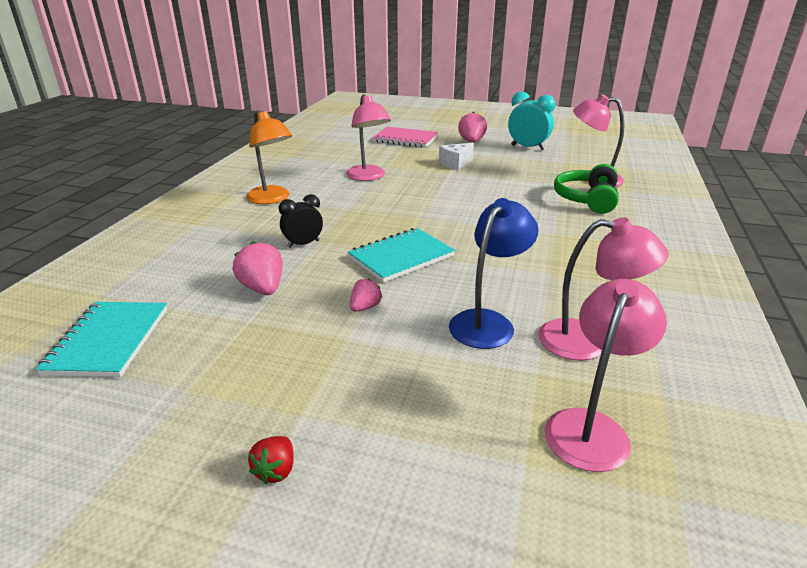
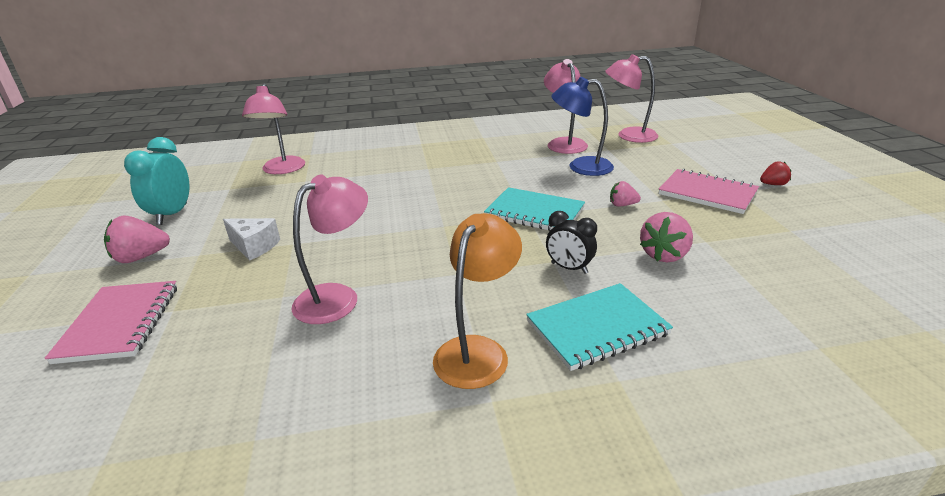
camera: 115 degrees left, 0 degrees up
turquoise notebook [36,302,167,377] -> turquoise notebook moved to [526,283,673,371]
green headphones [554,164,619,214] -> none
none -> pink notebook [659,169,759,214]

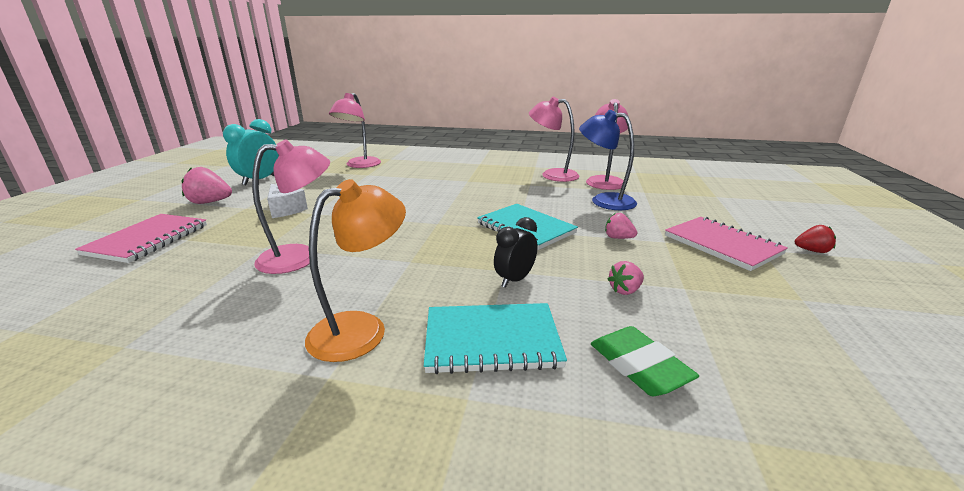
camera: 20 degrees right, 5 degrees down
black clock [546,211,597,274] -> black clock turned 75 degrees clockwise [494,217,538,288]
pink lamp [605,54,659,143] -> pink lamp moved to [529,97,580,182]
pink strawberry [640,212,693,263] -> pink strawberry [607,261,644,295], size x0.60
none -> green eraser [591,326,699,396]

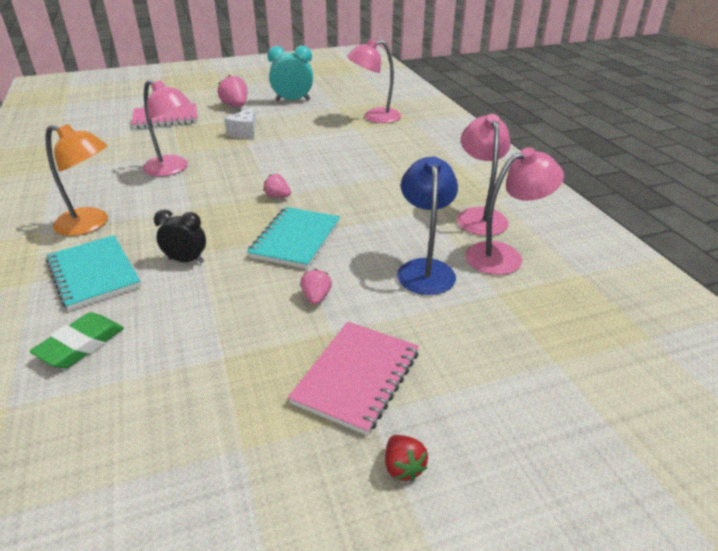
camera: 60 degrees right, 10 degrees up
pink strawberry [607,261,644,295] -> pink strawberry moved to [263,174,291,197]

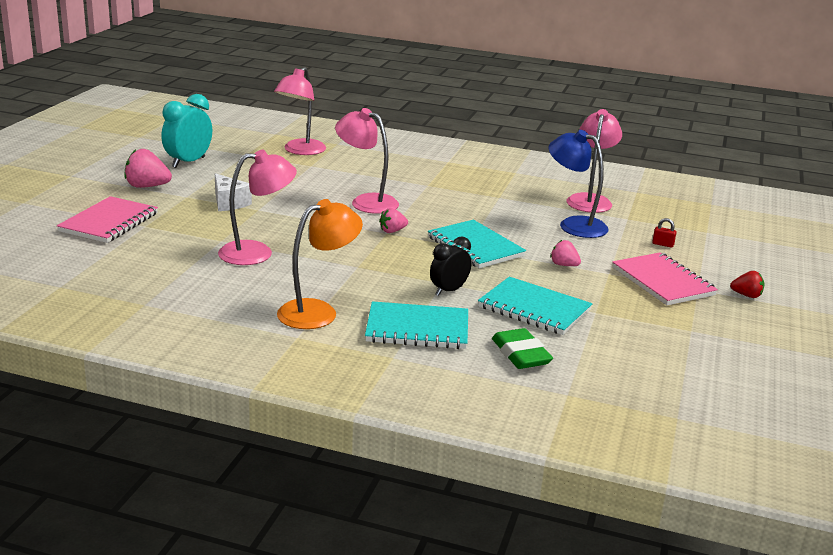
camera: 55 degrees left, 10 degrees down
pink lamp [457,114,511,236] -> pink lamp moved to [335,108,399,214]
none -> turquoise notebook [478,277,593,335]
none -> red padlock [652,218,677,248]

